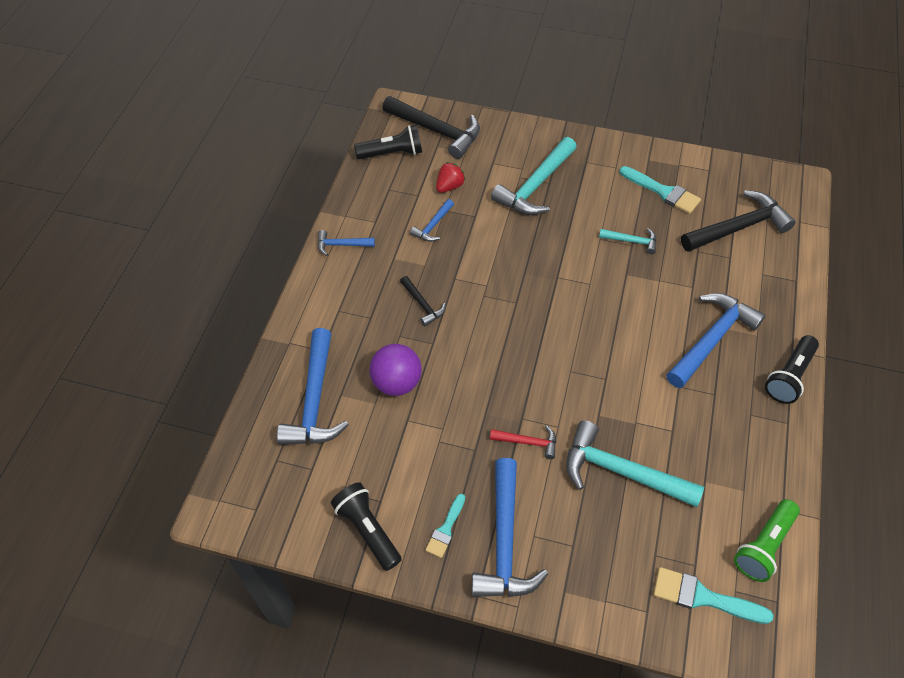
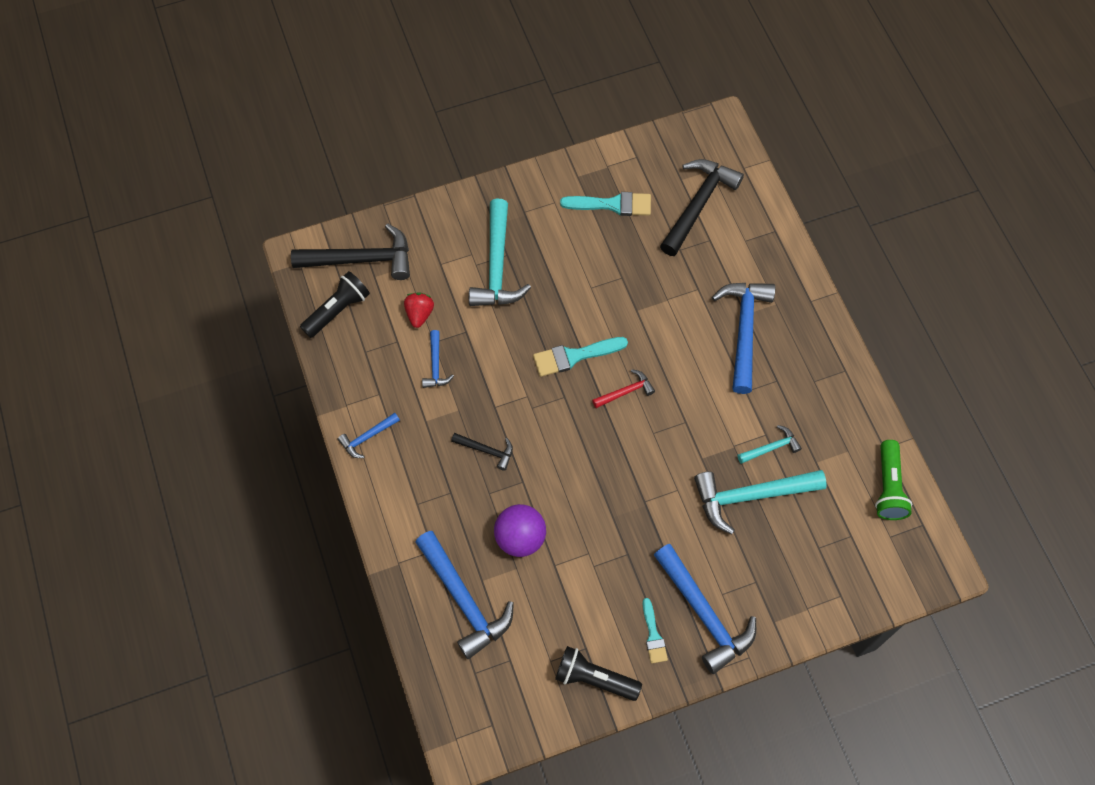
camera: 35 degrees left, 10 degrees up
red hammer [490,425,556,459] -> red hammer moved to [592,369,655,408]
turquoise hammer [599,228,657,254] -> turquoise hammer moved to [737,425,802,464]
turquoise brush [653,567,774,624] -> turquoise brush moved to [533,337,628,377]
black flashlight [765,335,819,404] -> none

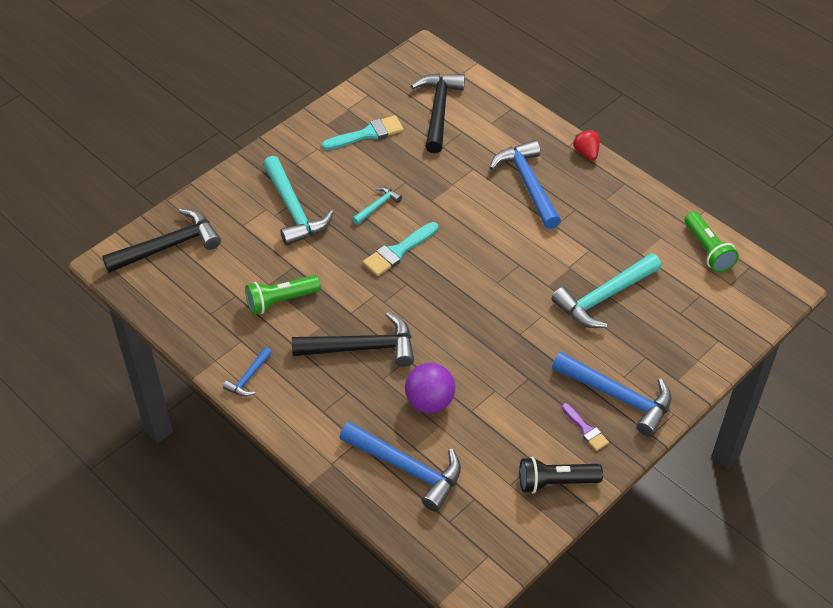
camera: 25 degrees left, 15 degrees down
black flashlight [300,271,370,338] -> none
red strawberry [404,293,434,328] -> red strawberry moved to [573,130,600,161]
blue hammer [422,330,454,388] -> green flashlight [245,275,321,315]
black hammer [451,433,513,471] -> black hammer [292,312,414,367], size x1.99
red hammer [592,369,655,408] -> none
turquoise brush [643,598,668,664] -> purple brush [562,403,609,451]
turquoise hammer [737,425,802,464] -> turquoise hammer moved to [352,187,402,225]

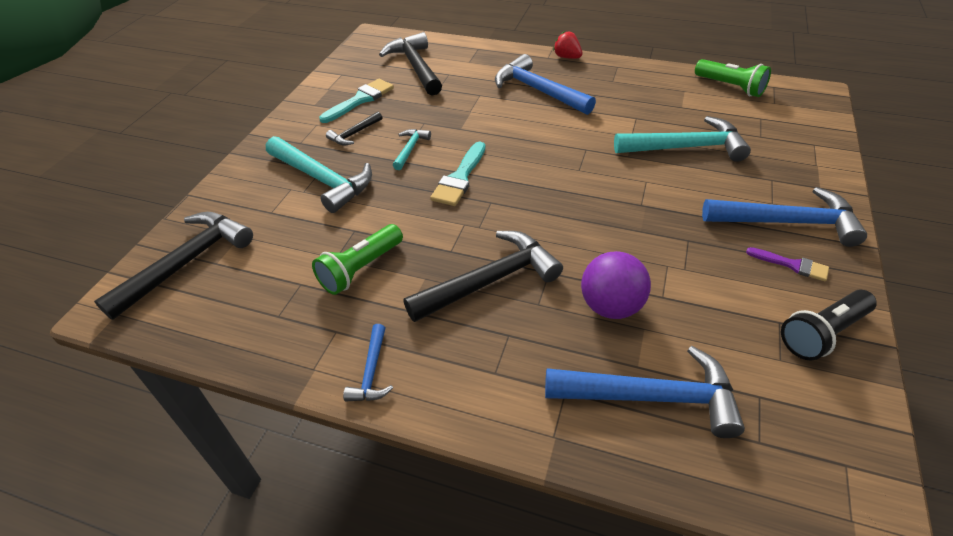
camera: 25 degrees left, 5 degrees down
turquoise hammer [551,253,661,328] -> turquoise hammer turned 120 degrees counterclockwise [614,116,751,162]
none -> black hammer [326,112,383,146]

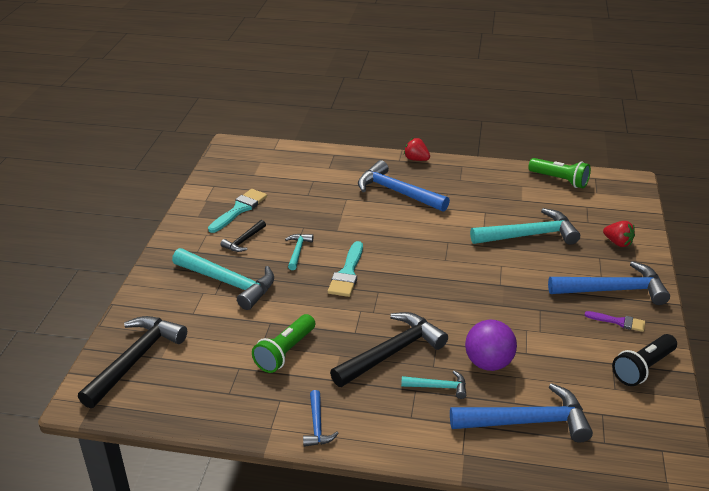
camera: 10 degrees left, 10 degrees down
black hammer [379,32,442,96] -> none
none -> turquoise hammer [401,371,466,399]
none -> red strawberry [603,221,635,247]

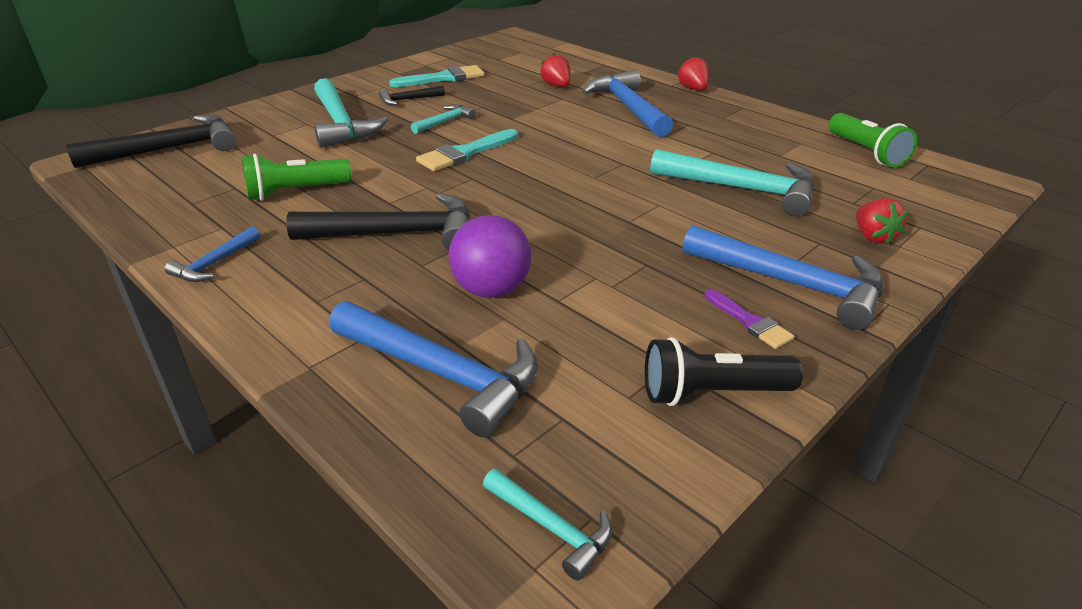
camera: 35 degrees right, 0 degrees up
turquoise hammer [401,371,466,399] -> turquoise hammer moved to [483,469,612,581]
none -> red strawberry [540,54,571,87]

